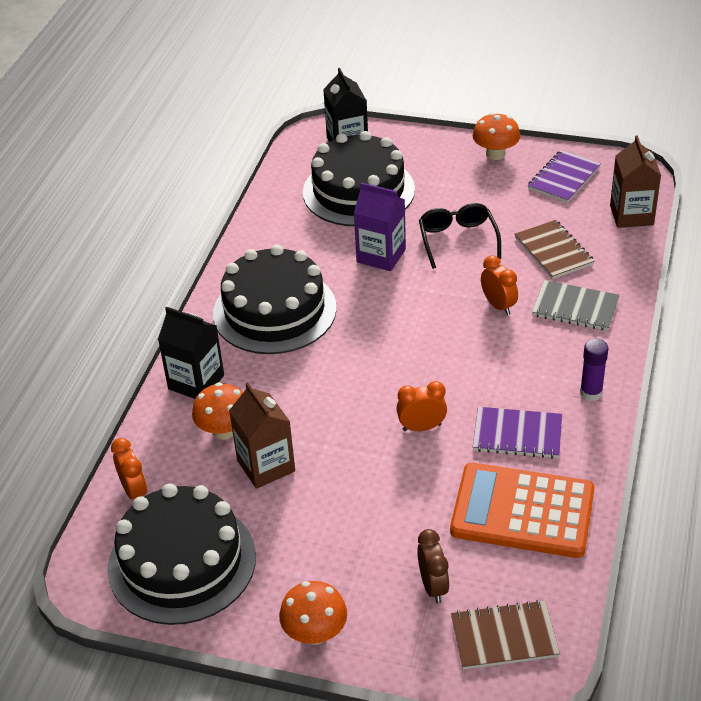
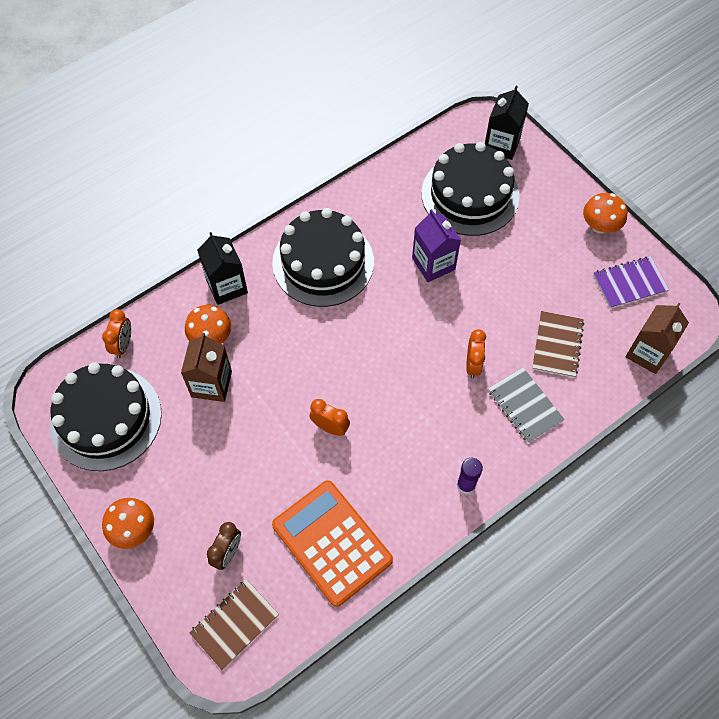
camera: 35 degrees right, 20 degrees up
black glasses [419,203,501,269] -> none
brown notebook [451,600,560,670] -> brown notebook turned 75 degrees counterclockwise [189,579,279,670]
purple notebook [473,407,562,459] -> none

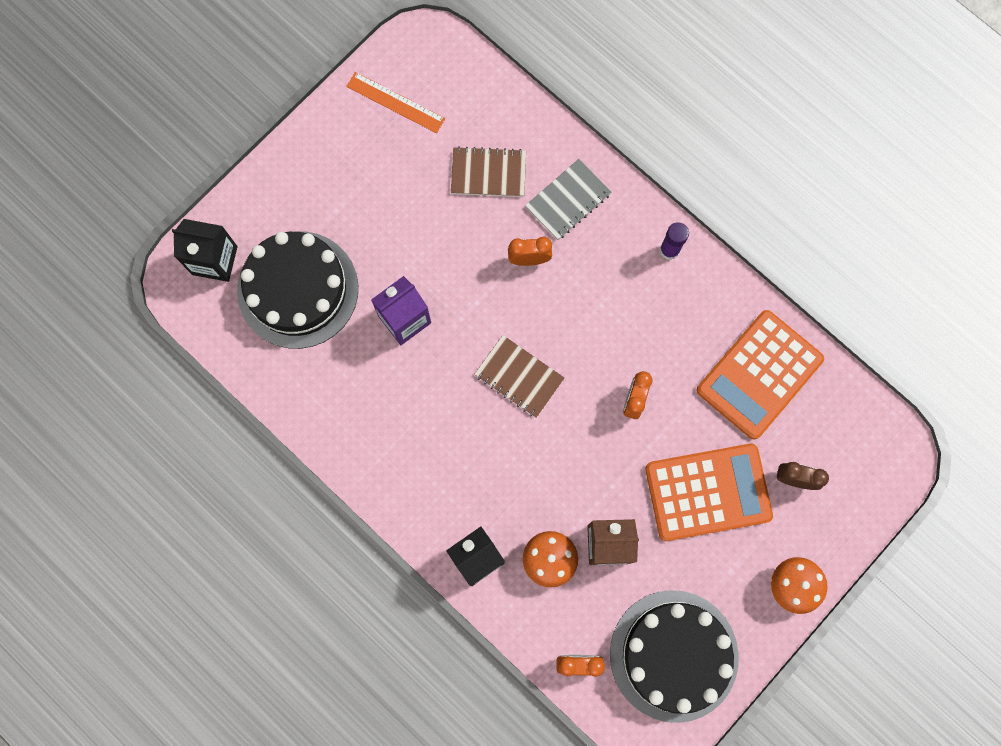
camera: 100 degrees left, 15 degrees up
brown notebook [189,579,279,670] -> brown notebook moved to [474,335,565,418]
black cake [272,208,374,307] -> none
orange mushroom [583,193,627,234] -> none
purple notebook [593,256,669,309] -> orange ruler [346,72,445,133]
brown carton [625,303,689,374] -> none
none -> orange calculator [645,444,773,541]

